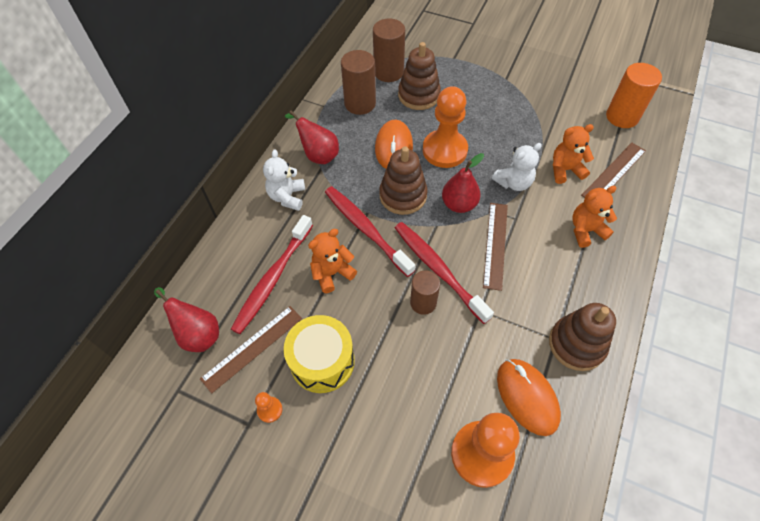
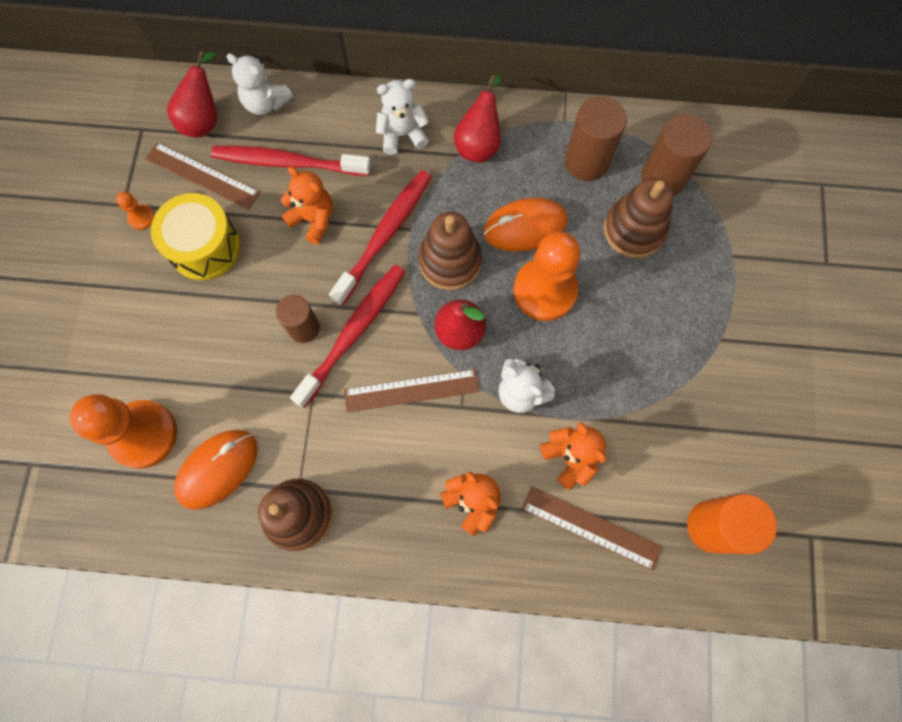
camera: 70 degrees right, 15 degrees up
none -> white teddy bear [226,53,293,115]

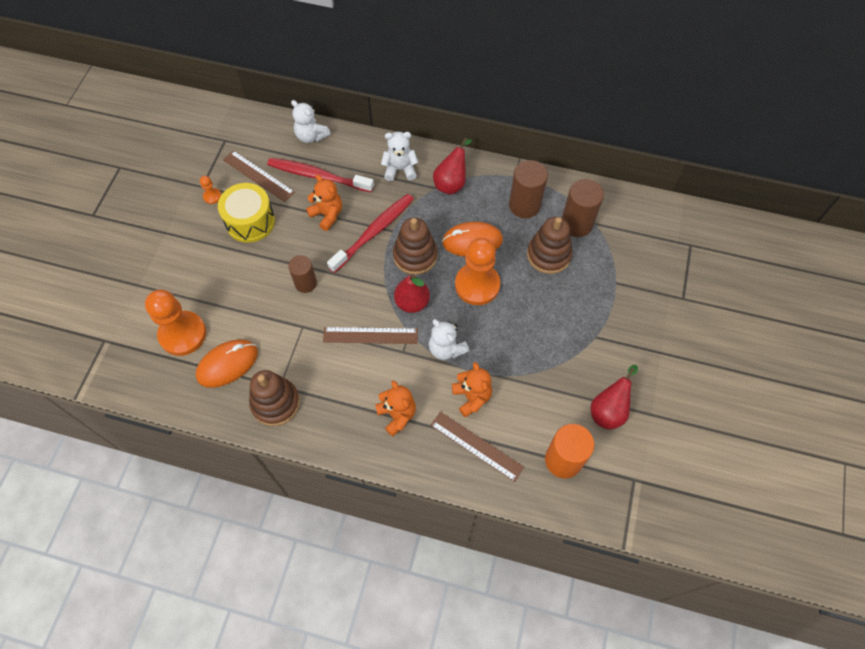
camera: 10 degrees right, 10 degrees down
red pear [167,51,217,138] -> red pear moved to [591,365,638,430]
red toothbrush [290,265,405,408] -> none

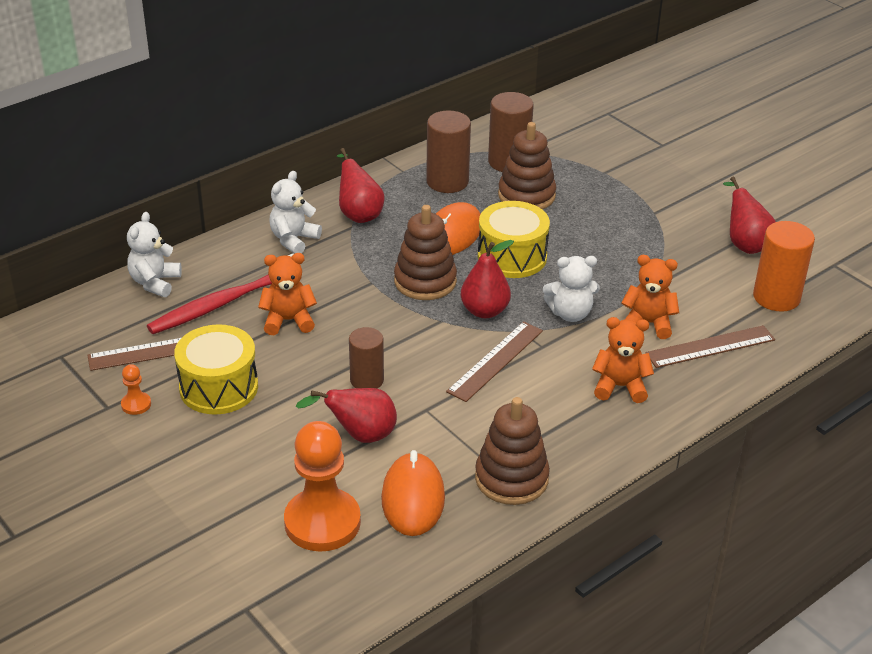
camera: 55 degrees left, 25 degrees down
white teddy bear [291,100,331,143] -> white teddy bear turned 120 degrees clockwise [127,212,182,297]
red toothbrush [327,194,414,273] -> none
orange pawn [455,238,500,305] -> yellow drum [478,201,550,278]
none -> red pear [296,388,397,443]

